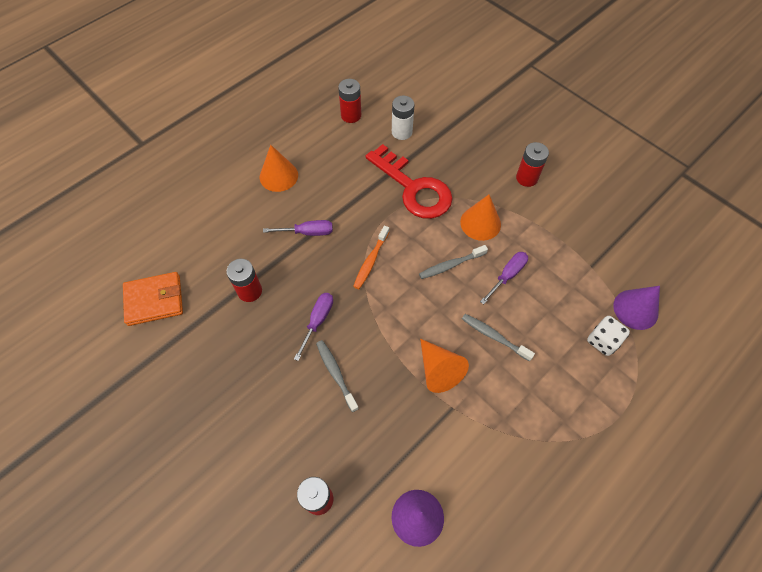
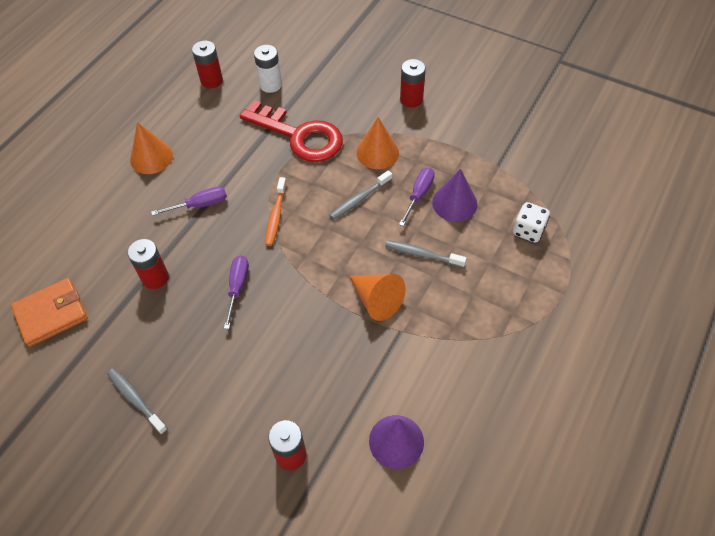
camera: 15 degrees left, 5 degrees down
grey toothbrush [316,340,359,412] -> grey toothbrush moved to [107,368,168,435]
purple cone [613,286,660,330] -> purple cone moved to [432,169,478,222]

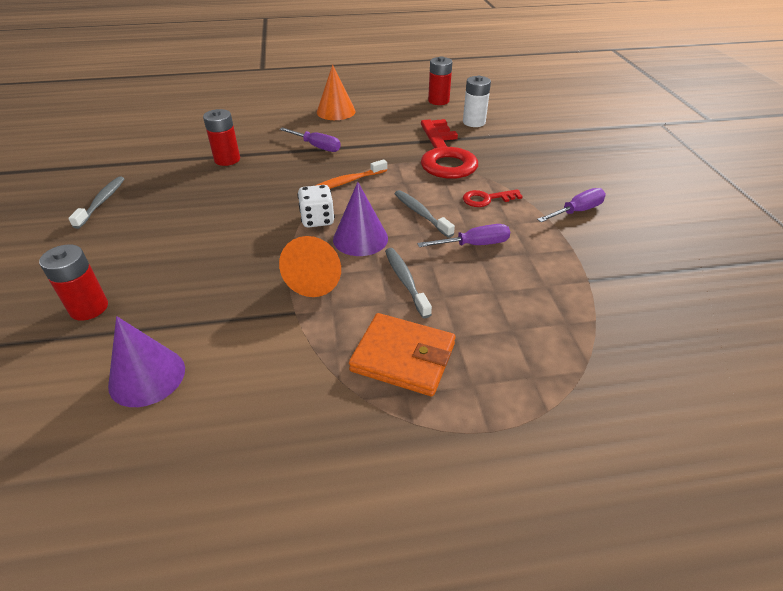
camera: 50 degrees right, 15 degrees down
orange wallet [11,278,88,347] -> orange wallet moved to [349,313,456,396]
purple screwdriver [224,255,249,329] -> purple screwdriver moved to [537,188,606,222]
grey toothbrush [330,170,392,220] -> grey toothbrush turned 45 degrees clockwise [394,190,455,238]
orange cone [356,117,399,169] -> red key [463,189,523,207]
red battery [400,59,426,108] -> none
purple cone [432,169,478,222] -> purple cone moved to [333,182,388,256]
white dice [513,202,550,243] -> white dice moved to [297,185,335,228]

